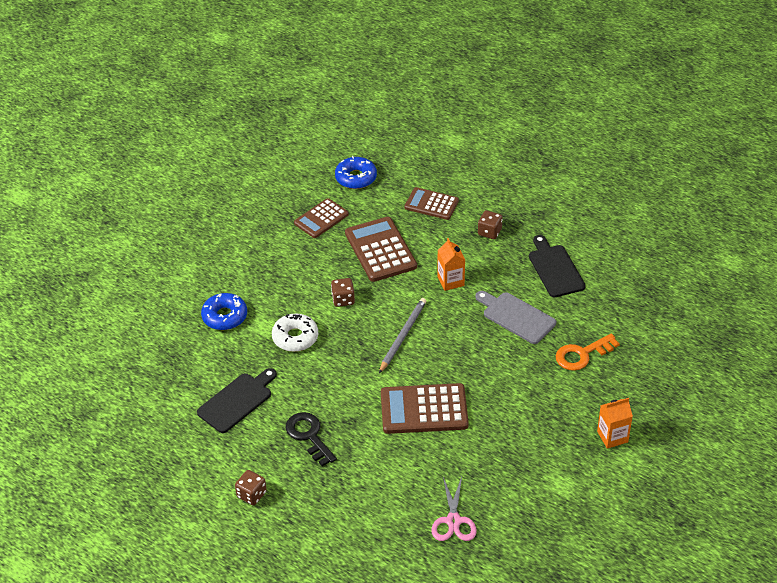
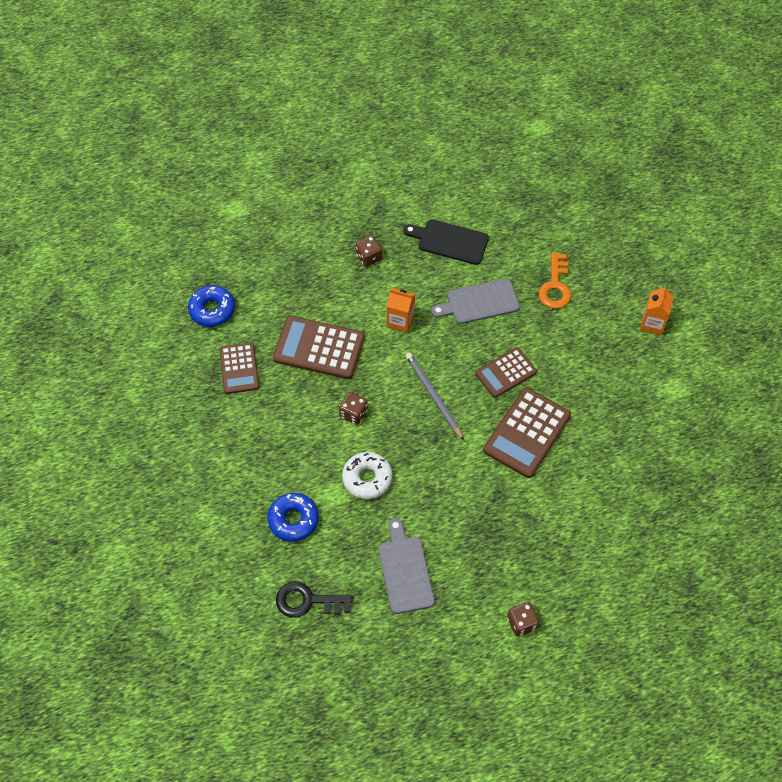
camera: 55 degrees left, 15 degrees up
black cutting board [197,368,277,433] -> grey cutting board [378,518,435,614]
black key [285,412,337,467] -> black key moved to [276,582,353,617]
brown calculator [405,187,459,220] -> brown calculator moved to [475,347,537,398]
pink scissors [431,477,477,541] -> none

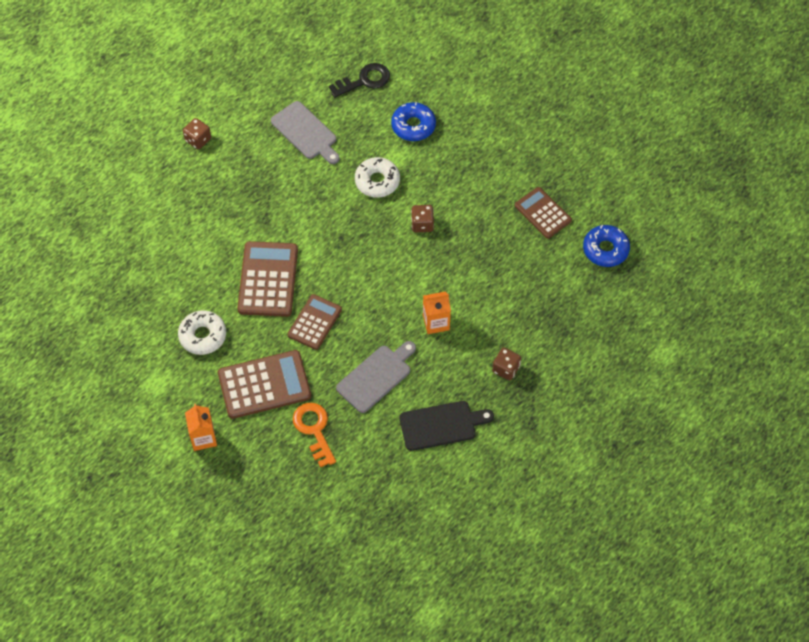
camera: 150 degrees right, 0 degrees up
brown calculator [273,316,365,379] -> brown calculator moved to [218,350,311,419]
grey pencil [405,353,464,440] -> none
none -> white donut [178,310,226,355]

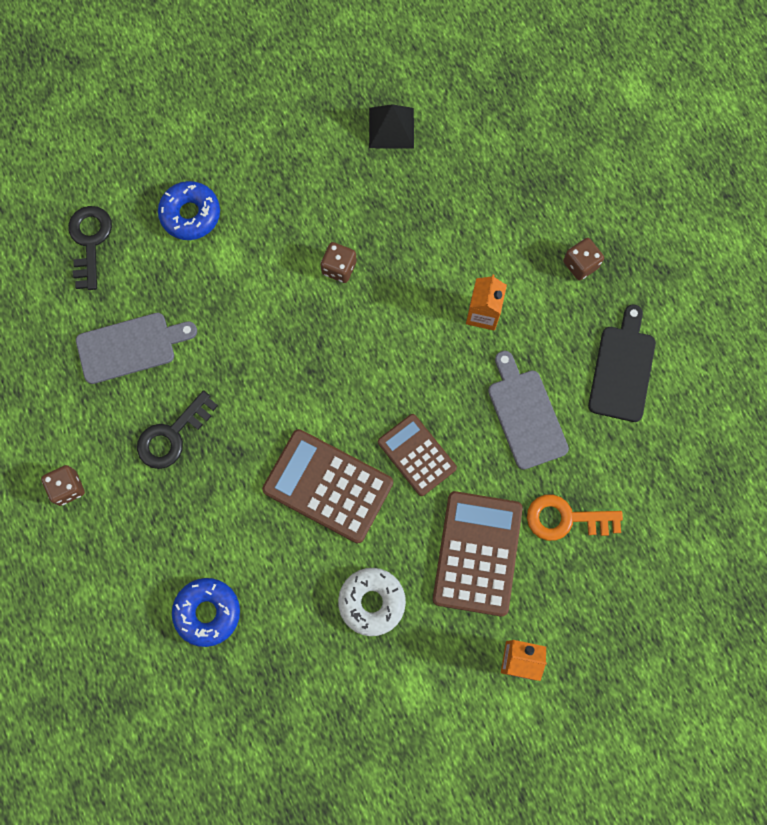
camera: 65 degrees left, 15 degrees up
white donut [355,157,400,198] -> none
brown calculator [515,187,572,238] -> black pyramid [369,104,414,148]
blue donut [583,225,630,267] -> blue donut moved to [172,578,240,647]
none -> black key [137,390,218,469]

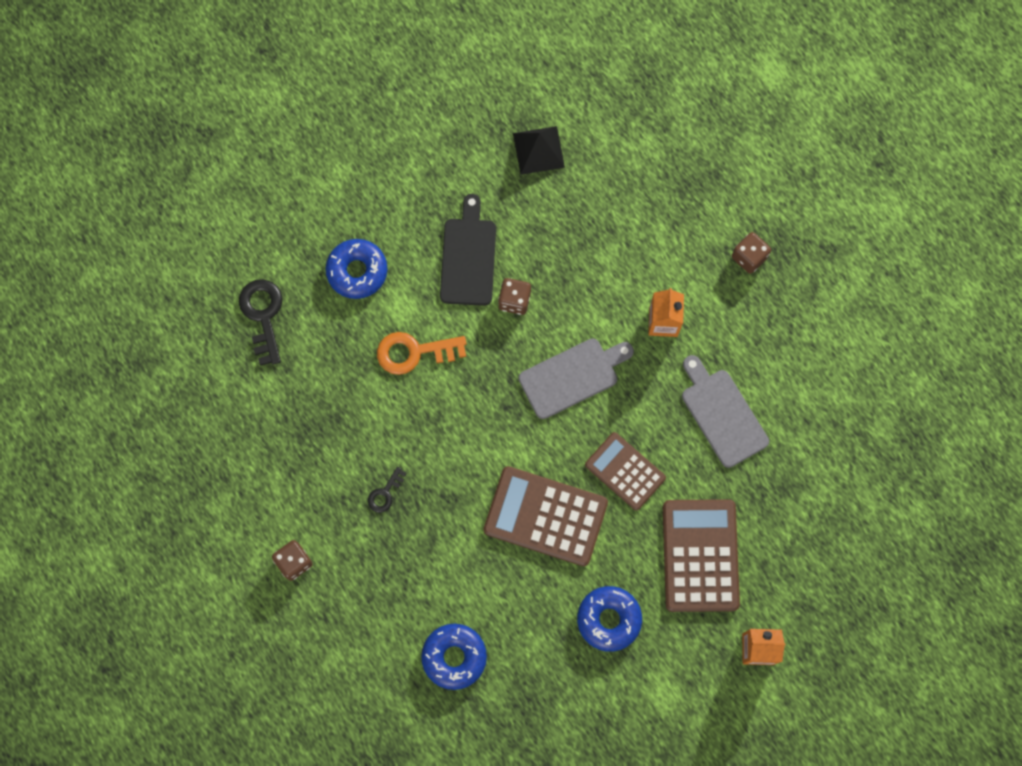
camera: 10 degrees left, 0 degrees up
grey cutting board [76,313,197,384] -> grey cutting board moved to [519,339,634,419]
black key [137,390,218,469] -> black key [368,467,406,513], size x0.55
white donut [338,568,406,636] -> blue donut [577,586,642,652]
orange key [527,494,623,541] -> orange key moved to [377,332,467,375]
black cutting board [588,305,656,422] -> black cutting board moved to [440,194,496,306]

